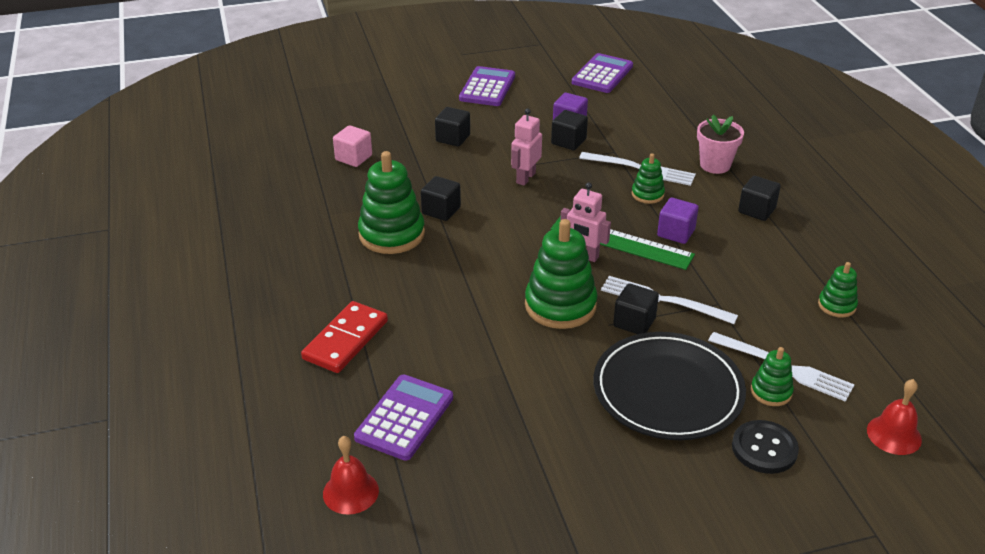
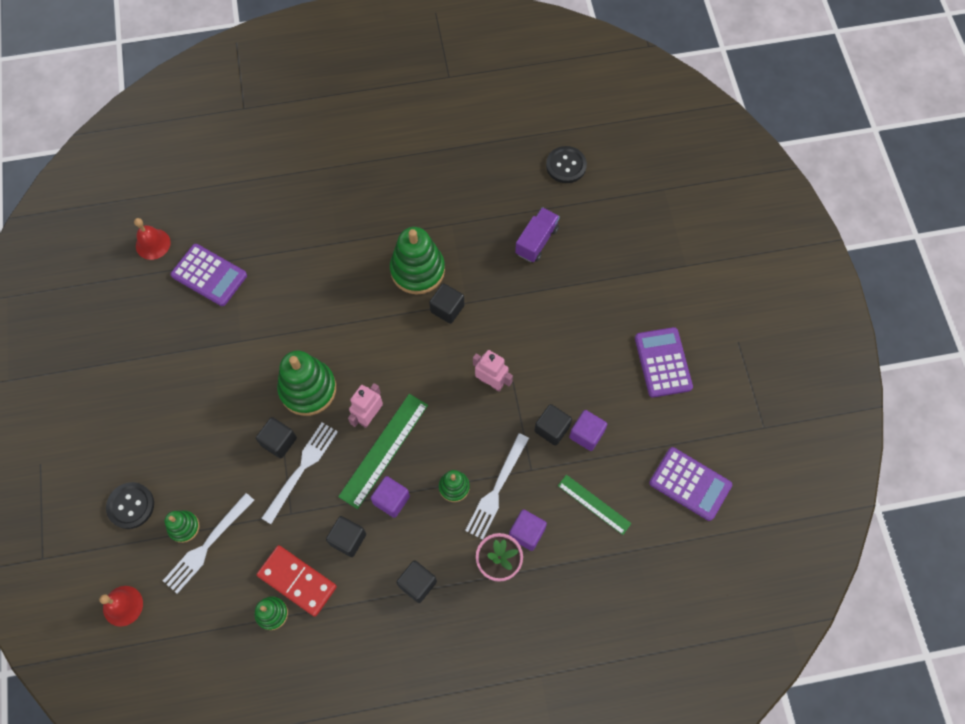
camera: 95 degrees right, 30 degrees up
red domino [301,301,388,373] -> red domino moved to [257,545,337,617]
pink cube [333,125,372,167] -> purple truck [515,207,560,262]
black cube [435,107,470,147] -> black cube moved to [326,516,366,557]
purple calculator [459,66,515,106] -> purple calculator turned 120 degrees counterclockwise [635,327,693,398]
black plate [593,332,746,440] -> none
none -> purple cube [509,509,547,551]
none -> black button [546,146,587,183]
none -> green ruler [558,475,632,535]

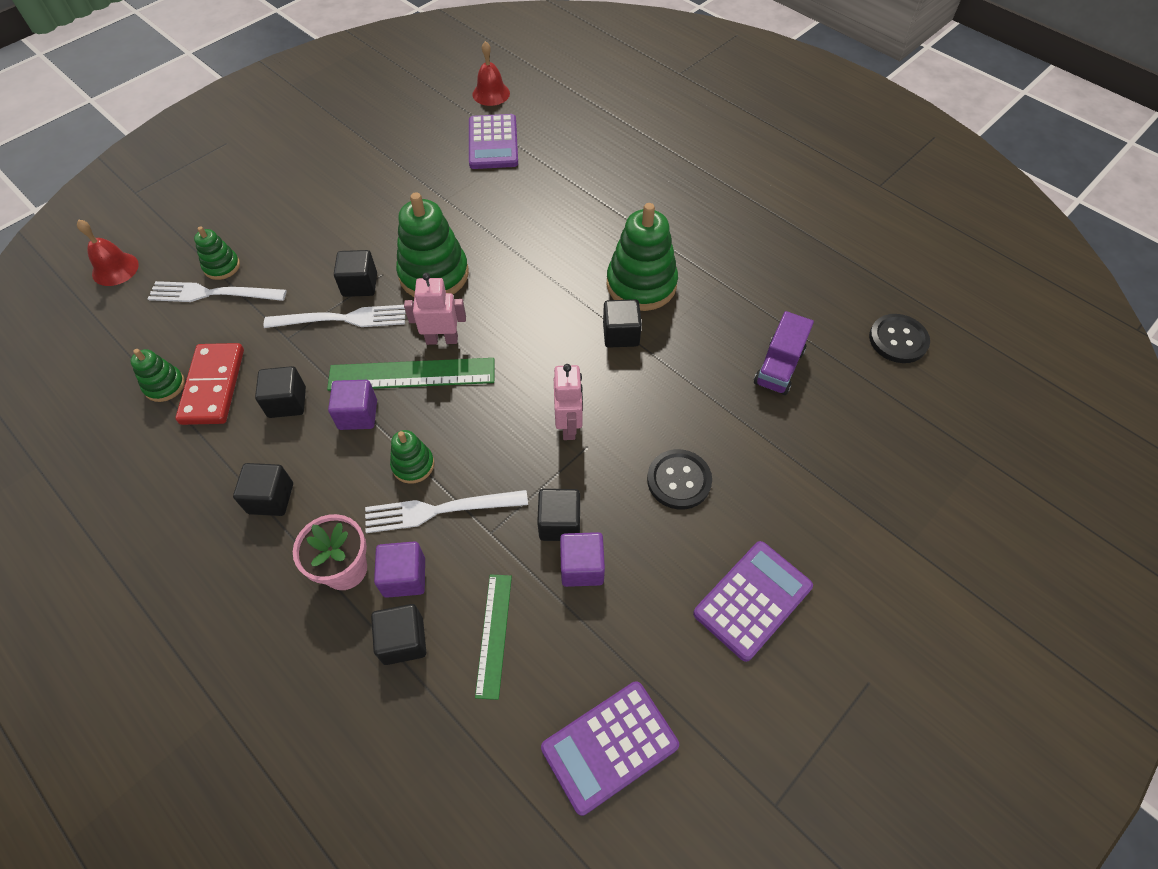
camera: 55 degrees right, 10 degrees down
black button [106,482,154,529] -> black button moved to [647,449,712,509]
purple truck [515,207,560,262] -> purple truck turned 120 degrees clockwise [754,311,814,395]
purple calculator [649,447,732,521] -> purple calculator turned 60 degrees clockwise [541,681,679,816]
none -> black cube [371,604,426,665]

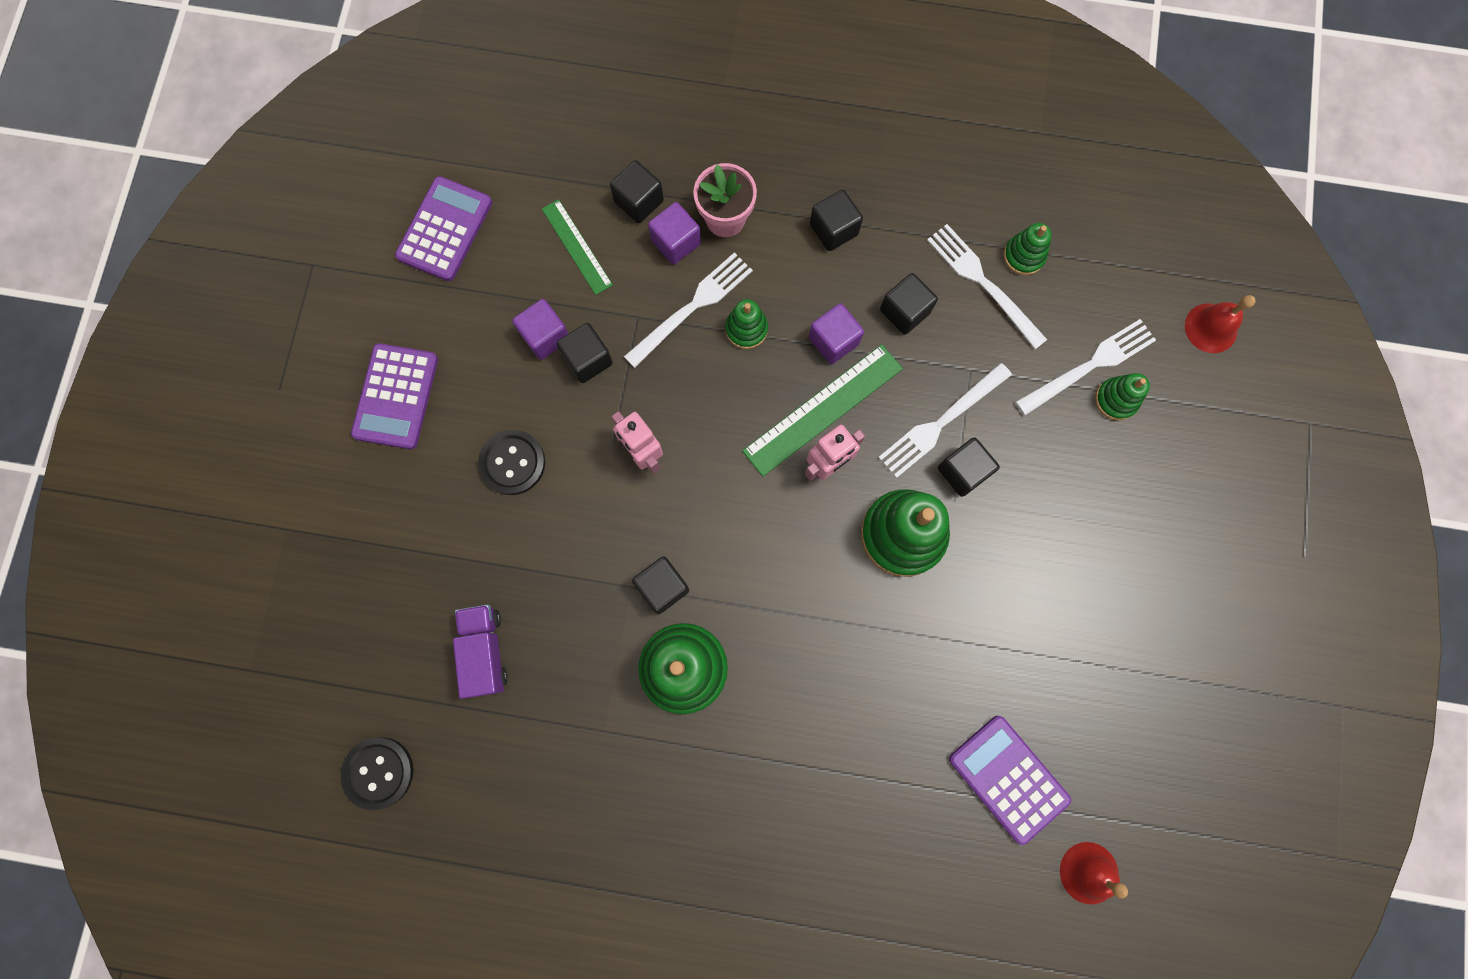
camera: 145 degrees right, 20 degrees up
red domino [175,343,244,425] -> white fork [927,224,1048,349]

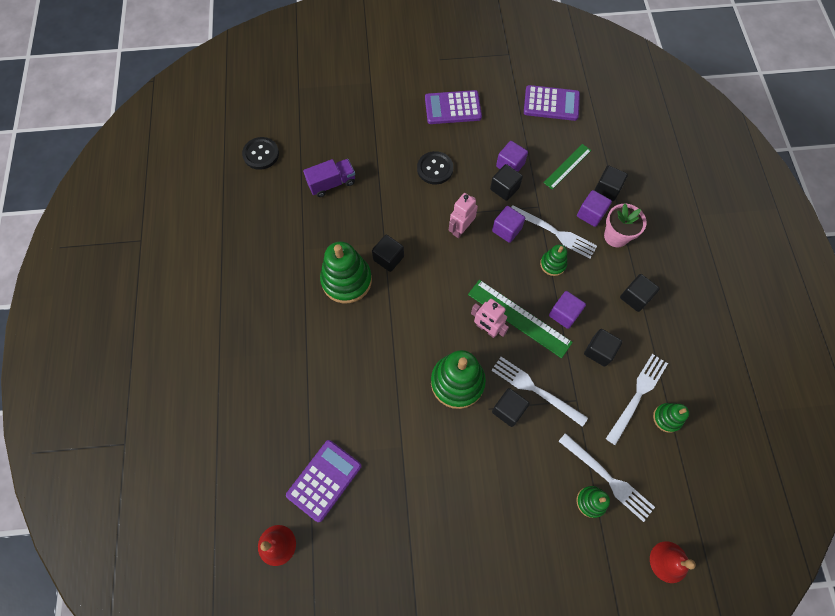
camera: 75 degrees right, 10 degrees down
none -> purple cube [492,206,526,243]

